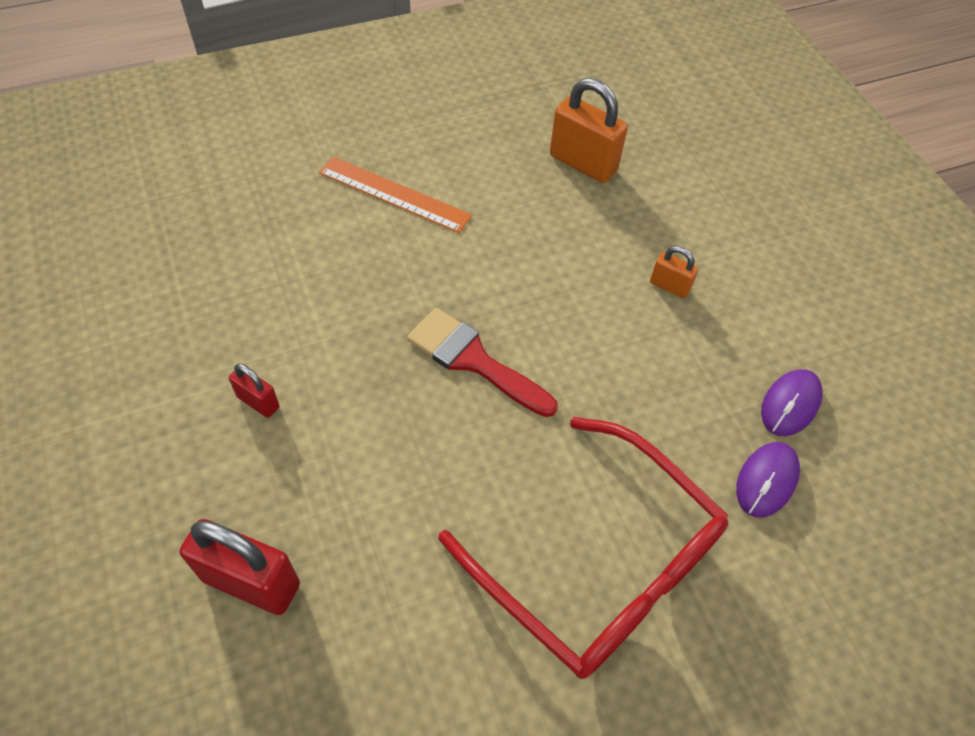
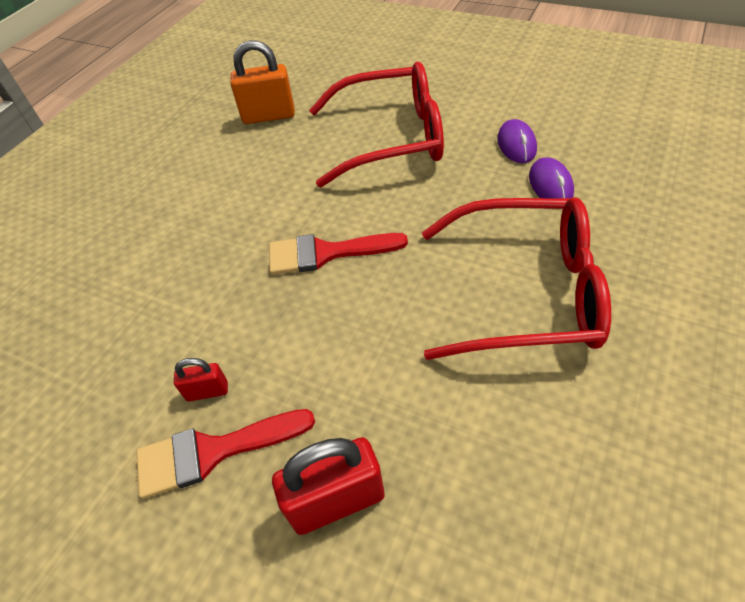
camera: 35 degrees left, 5 degrees down
orange ruler [319,156,472,233] -> none
orange padlock [650,246,698,298] -> red glasses [309,62,444,187]
none -> red brush [136,409,315,499]

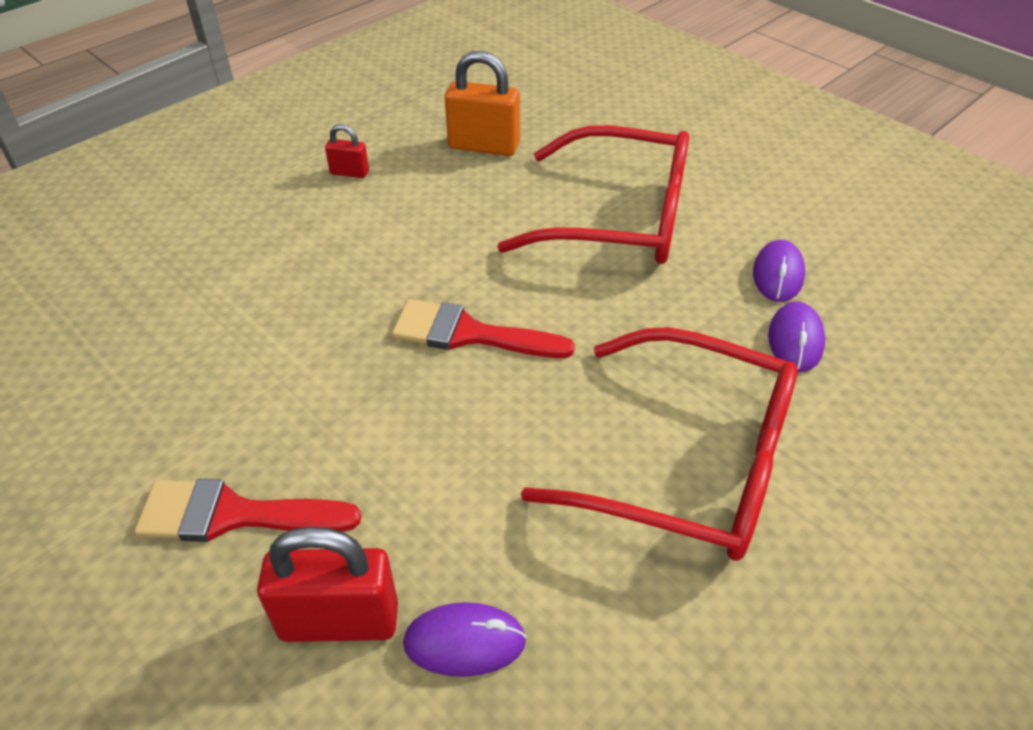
camera: 15 degrees right, 5 degrees down
red padlock [174,358,228,402] -> red padlock moved to [325,124,369,178]
none -> purple mouse [403,602,527,677]

